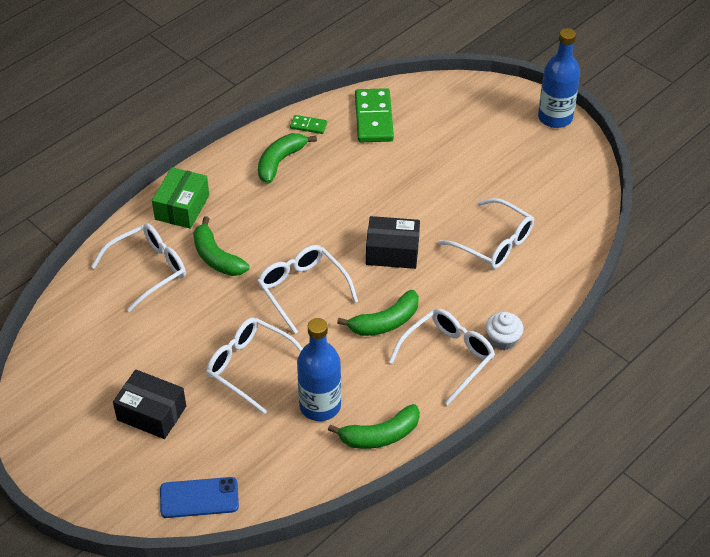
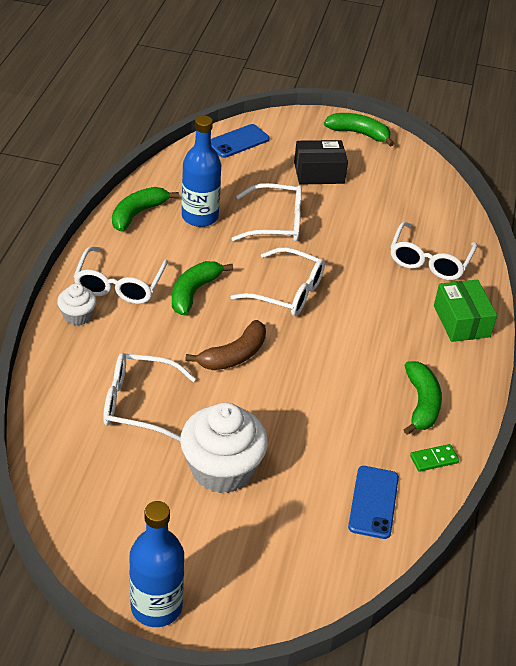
camera: 145 degrees right, 5 degrees down
green banana [193,216,249,276] -> green banana moved to [324,113,394,146]
green domino [355,88,394,142] -> blue phone [348,466,399,539]
black box [366,216,420,269] -> brown banana [185,320,266,370]
none -> white cupcake [180,402,268,493]

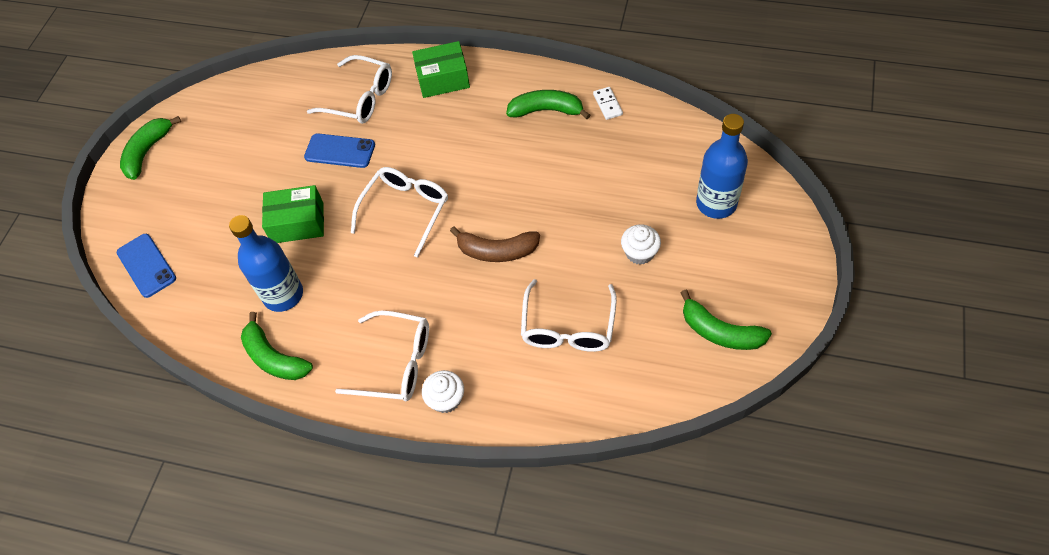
camera: 80 degrees left, 15 degrees up
blue bottle [129,501,184,627] -> blue bottle moved to [696,114,748,219]
green banana [172,261,233,316] -> green banana moved to [680,290,772,350]
white cupcake [180,402,268,493] -> white cupcake [621,224,661,265], size x0.51
brown banana [185,320,266,370] -> brown banana turned 135 degrees clockwise [450,226,540,262]
white glasses [231,183,302,242] -> green box [262,185,324,243]
black box [294,140,348,185] -> none
blue phone [348,466,399,539] -> blue phone moved to [304,133,375,168]
green domino [410,444,459,472] -> white domino [593,87,623,120]

